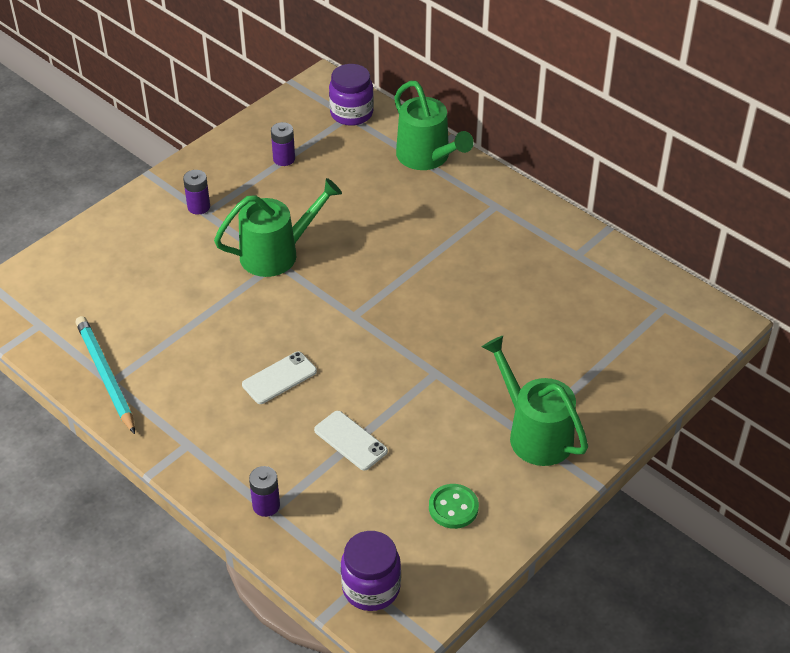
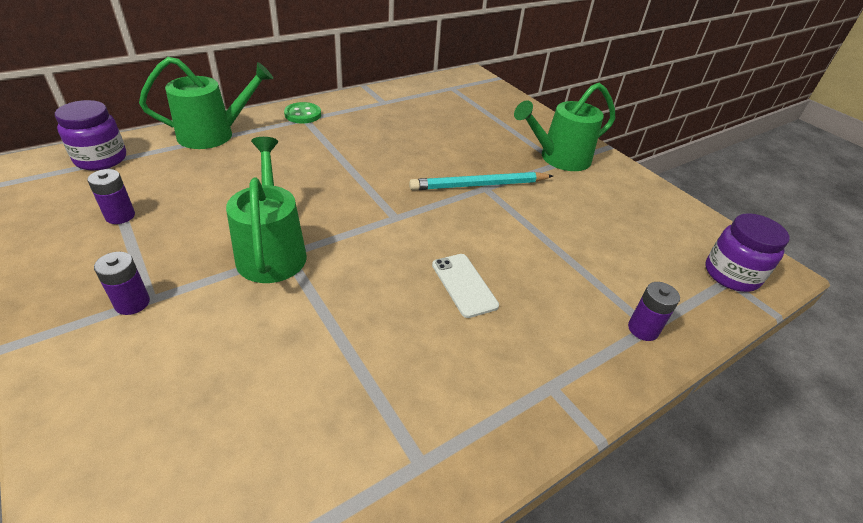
camera: 80 degrees left, 5 degrees down
turquoise pencil [75,316,135,434] -> turquoise pencil moved to [409,172,553,190]
white phone [314,411,388,471] -> none
green button [429,484,479,529] -> green button moved to [284,102,321,123]

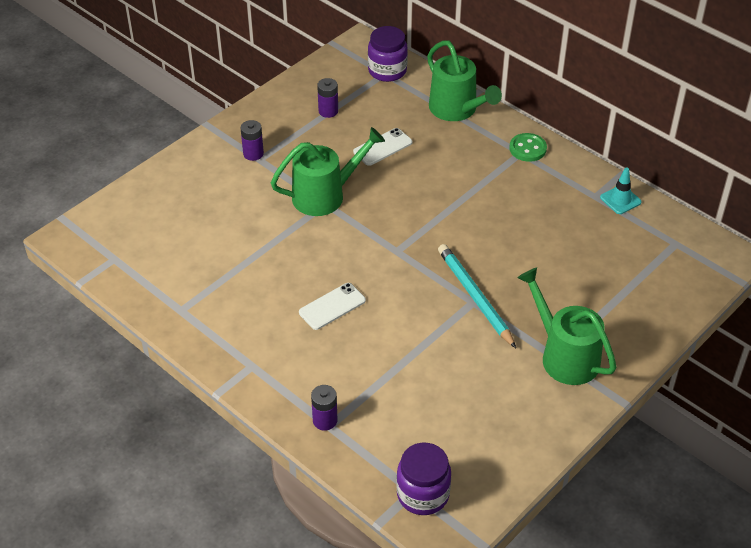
camera: 80 degrees right, 5 degrees up
none -> white phone [353,128,412,166]
none -> turquoise traffic cone [600,167,642,214]

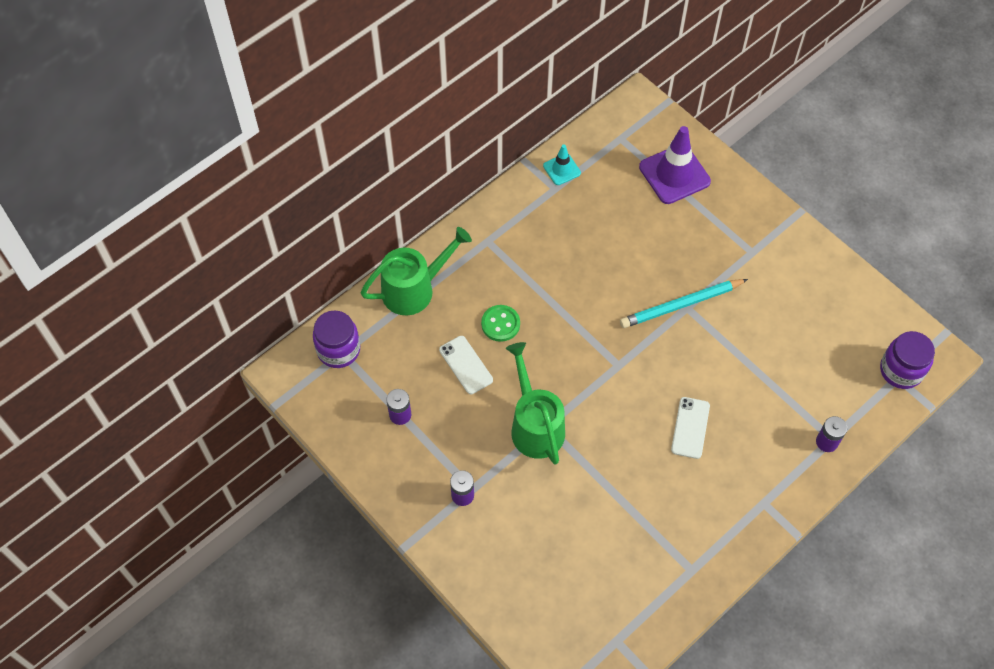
camera: 85 degrees left, 15 degrees up
white phone [299,283,366,330] -> white phone turned 45 degrees clockwise [671,397,710,459]
green button [509,133,547,162] -> green button moved to [481,305,520,342]
green watering can [517,267,617,385] -> none
none -> purple traffic cone [639,126,711,204]

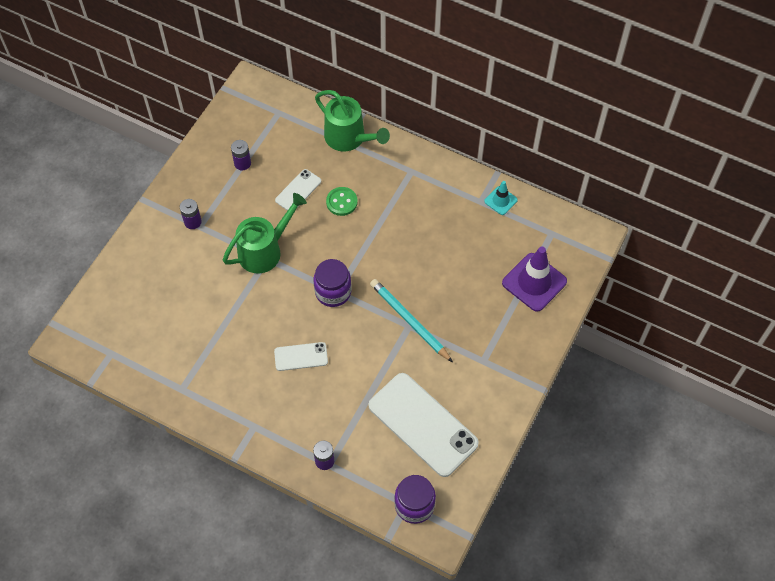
camera: 70 degrees right, 0 degrees up
purple jar [313,310,360,368] -> purple jar moved to [314,259,352,307]
none -> white phone [368,373,479,477]

